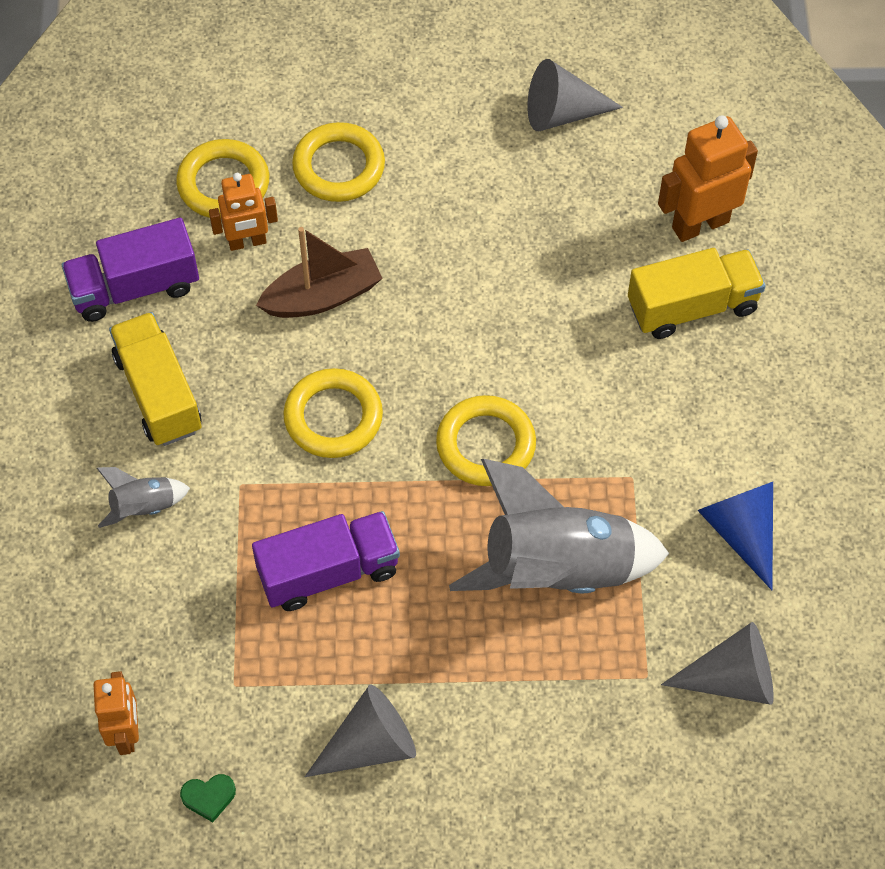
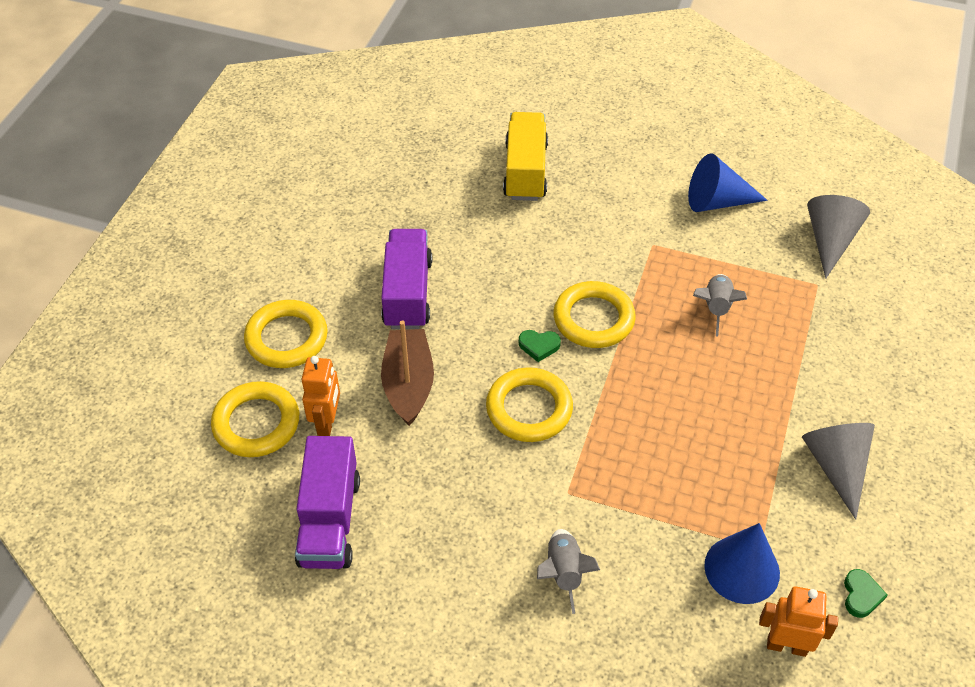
camera: 70 degrees left, 10 degrees down
yellow truck [109,312,202,446] -> none
purple truck [252,511,400,611] -> purple truck moved to [381,229,432,329]
grey rocket [449,459,669,594] -> grey rocket [693,274,747,336], size x0.45
grey cone [527,59,623,131] -> none
orange robot [658,115,758,242] -> none
none -> green heart [519,330,561,362]
none -> blue cone [704,523,780,604]

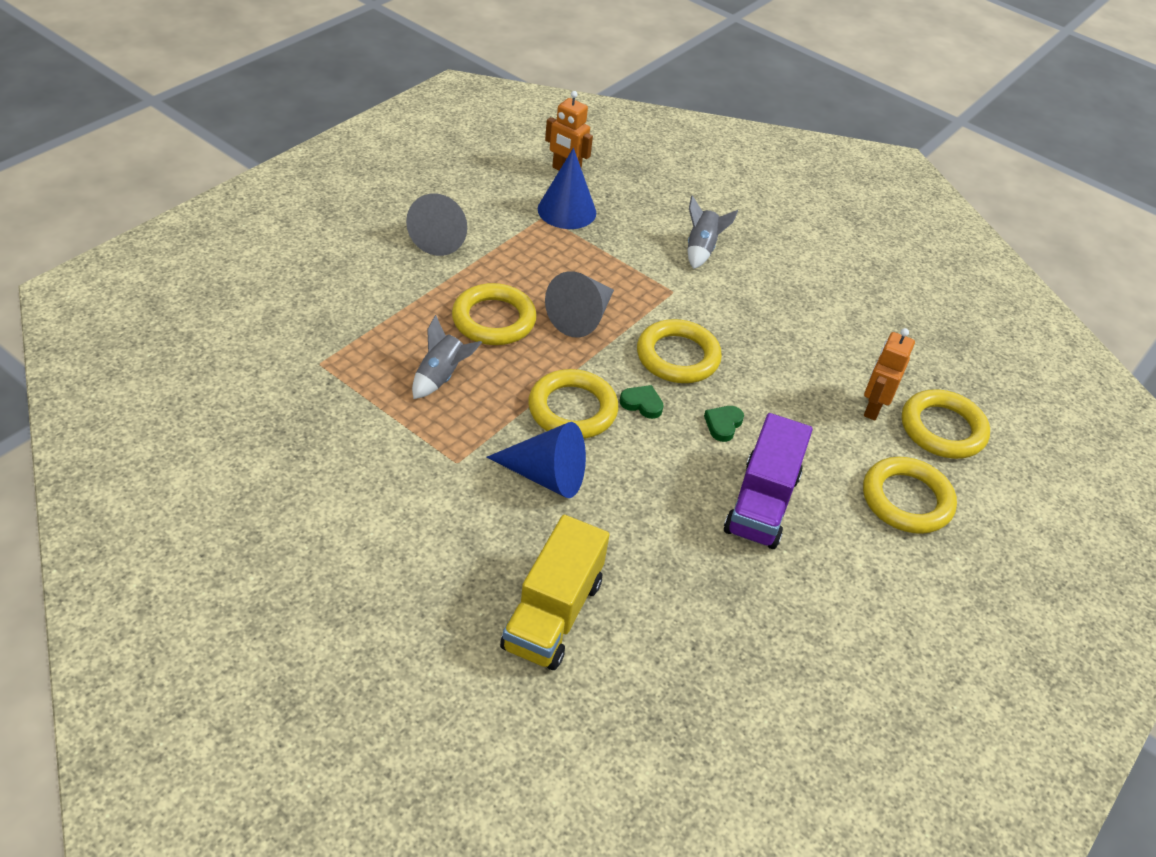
camera: 165 degrees left, 5 degrees down
purple truck [295,436,360,569] -> none
brown boat [381,320,434,426] -> none
blue cone [688,153,768,212] -> blue cone moved to [486,422,586,498]
grey cone [807,195,870,279] -> grey cone moved to [545,271,614,337]
green heart [844,569,887,618] -> green heart moved to [704,406,744,442]
none -> yellow ring [452,283,537,345]

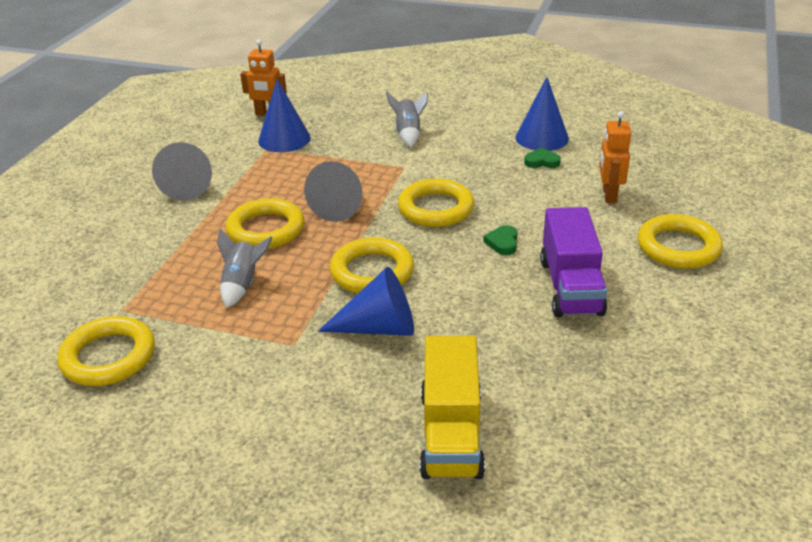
camera: 15 degrees left, 10 degrees down
green heart [620,385,664,419] -> green heart moved to [524,148,561,168]
yellow ring [902,390,990,459] -> yellow ring moved to [57,316,155,386]
none -> blue cone [516,77,569,151]

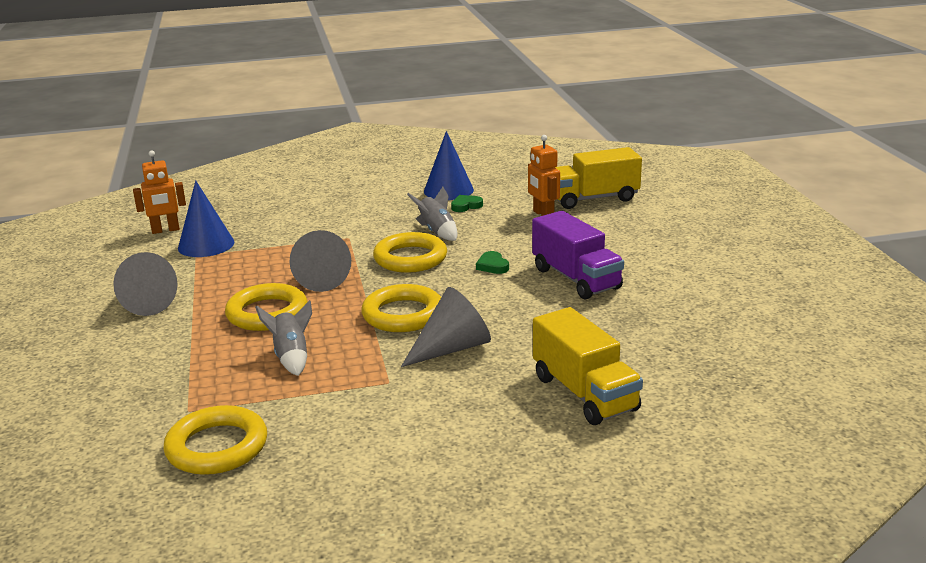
camera: 30 degrees left, 10 degrees down
blue cone [318,267,414,336] -> grey cone [401,287,491,367]
grey rocket [386,92,428,147] -> grey rocket moved to [407,187,458,241]
yellow ring [638,214,723,269] -> none
none -> yellow truck [555,147,642,209]

